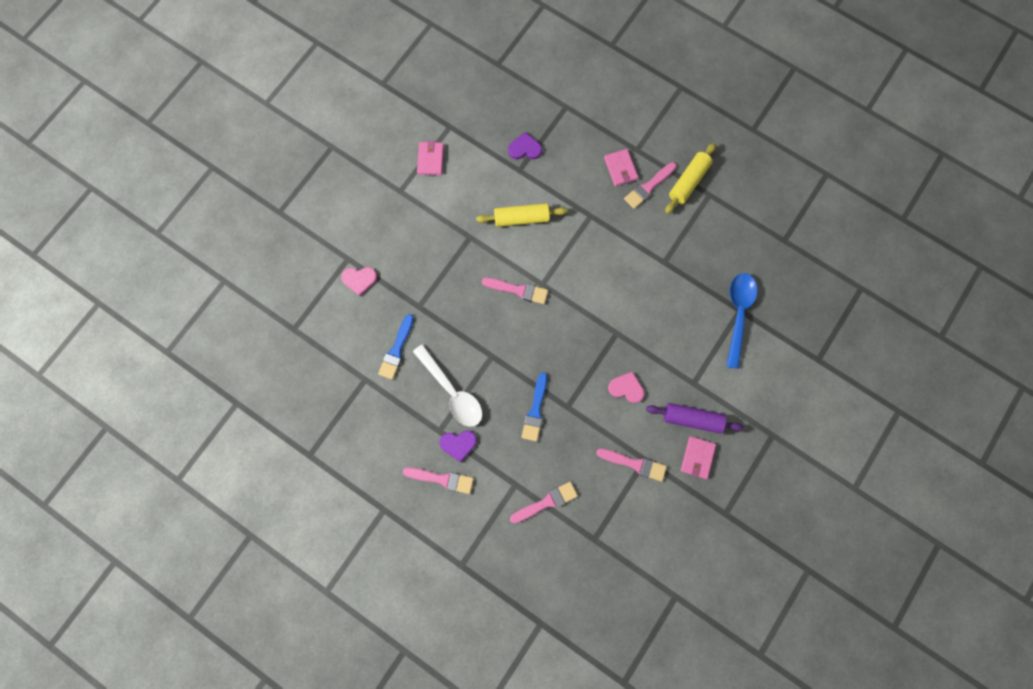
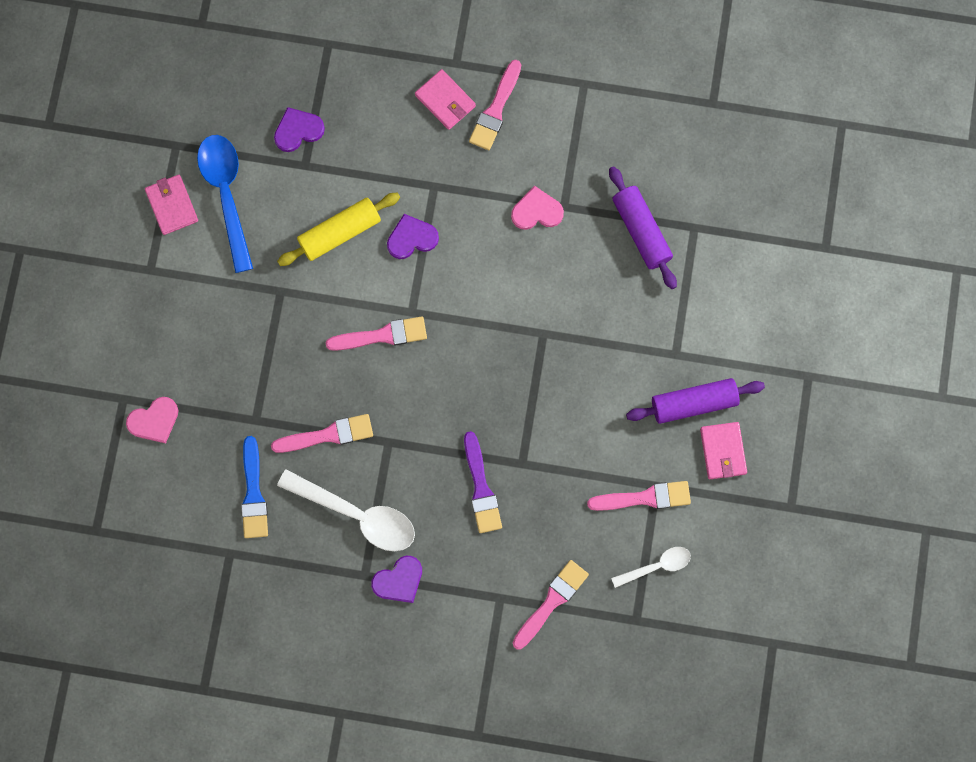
camera: 25 degrees left, 0 degrees up
pink brush [403,467,474,494] -> pink brush moved to [271,414,373,453]
blue brush [521,372,547,442] -> purple brush [464,431,502,533]
pink heart [608,371,645,403] -> pink heart moved to [511,186,564,230]
yellow rolling pin [665,143,716,214] -> none
blue spoon [726,273,757,369] -> blue spoon moved to [197,135,253,273]
none -> purple heart [387,214,439,259]
none -> purple rolling pin [609,166,677,289]
none -> white spoon [611,547,691,588]

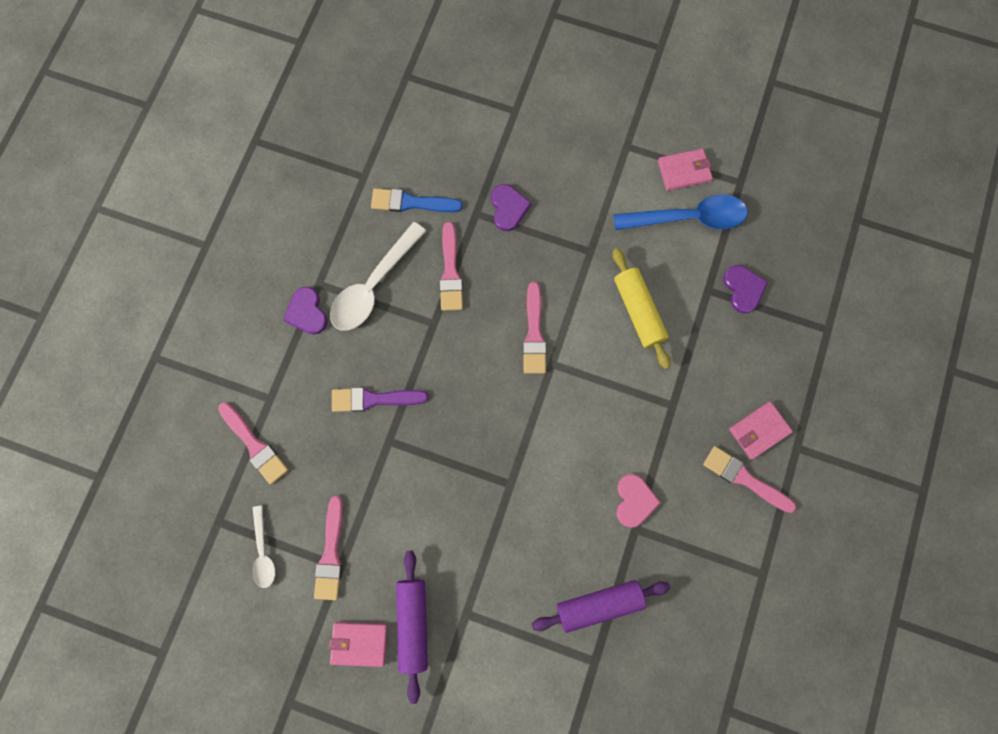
camera: 100 degrees right, 0 degrees up
pink heart [126,397,178,443] -> none
purple heart [387,214,439,259] -> purple heart moved to [491,184,532,231]

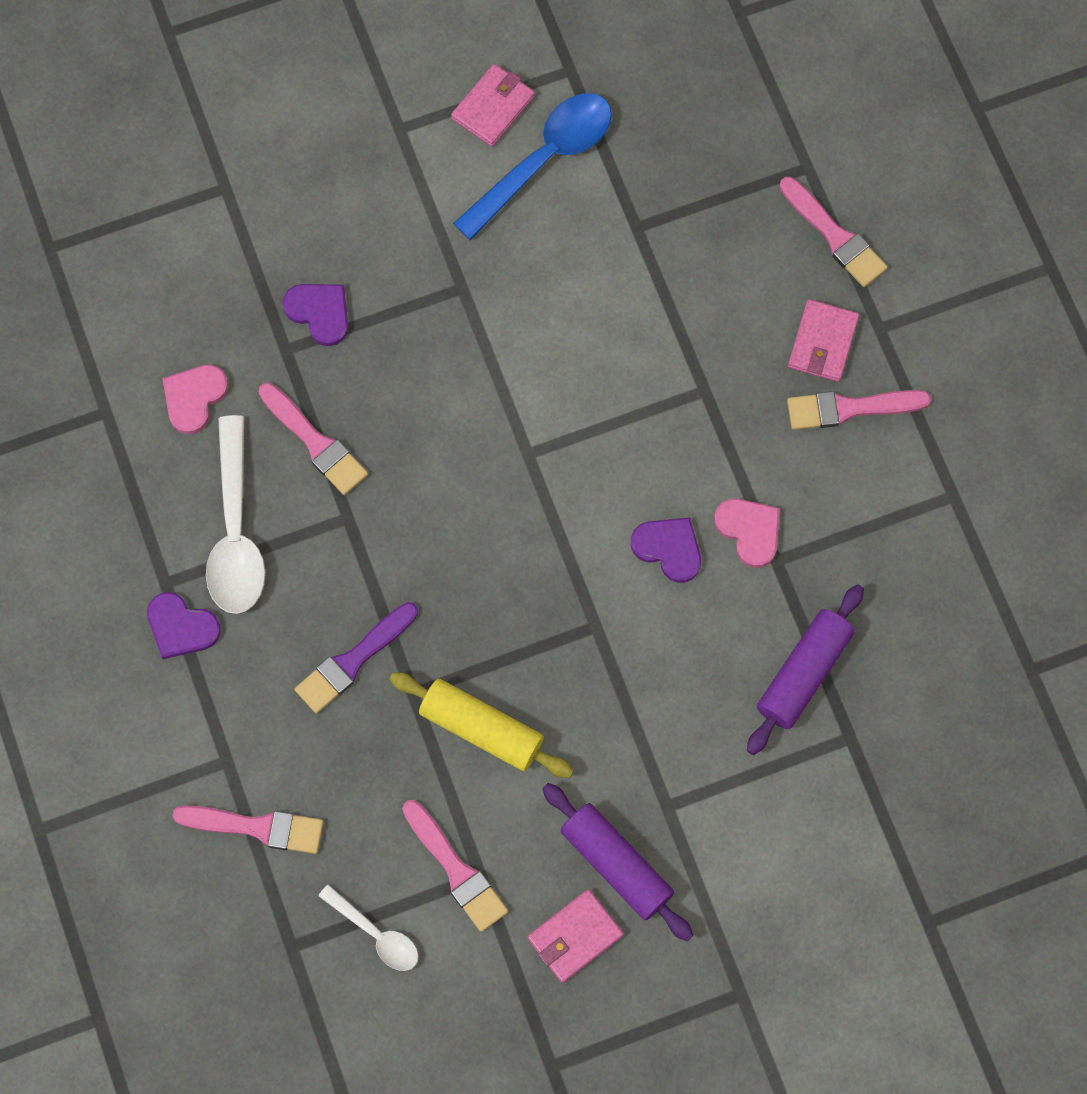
camera: 40 degrees left, 5 degrees down
blue brush [371,188,463,212] -> pink heart [162,364,228,434]
pink brush [523,282,546,374] -> pink brush moved to [779,177,888,287]
yellow rolling pin [613,248,671,369] -> yellow rolling pin moved to [390,672,574,778]
purple heart [723,265,768,313] -> purple heart moved to [631,517,701,583]

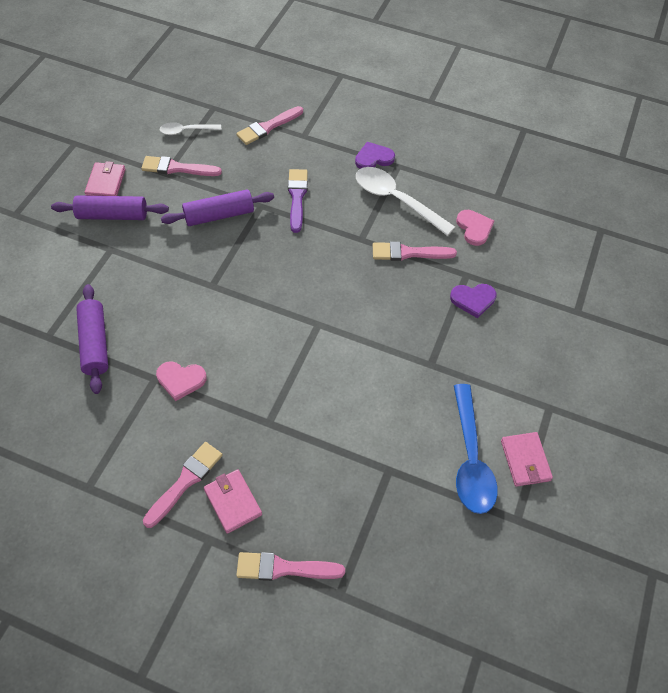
camera: 130 degrees right, 15 degrees down
yellow rolling pin [390,672,574,778] -> purple rolling pin [161,190,274,226]
purple heart [631,517,701,583] -> none

